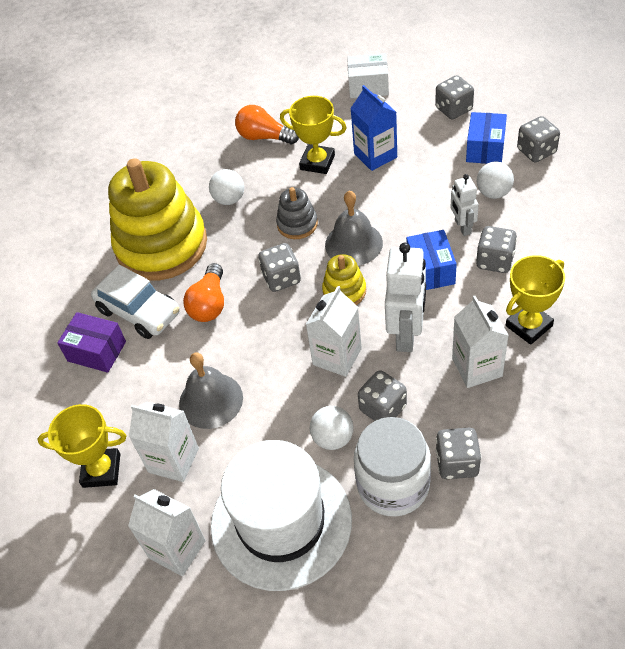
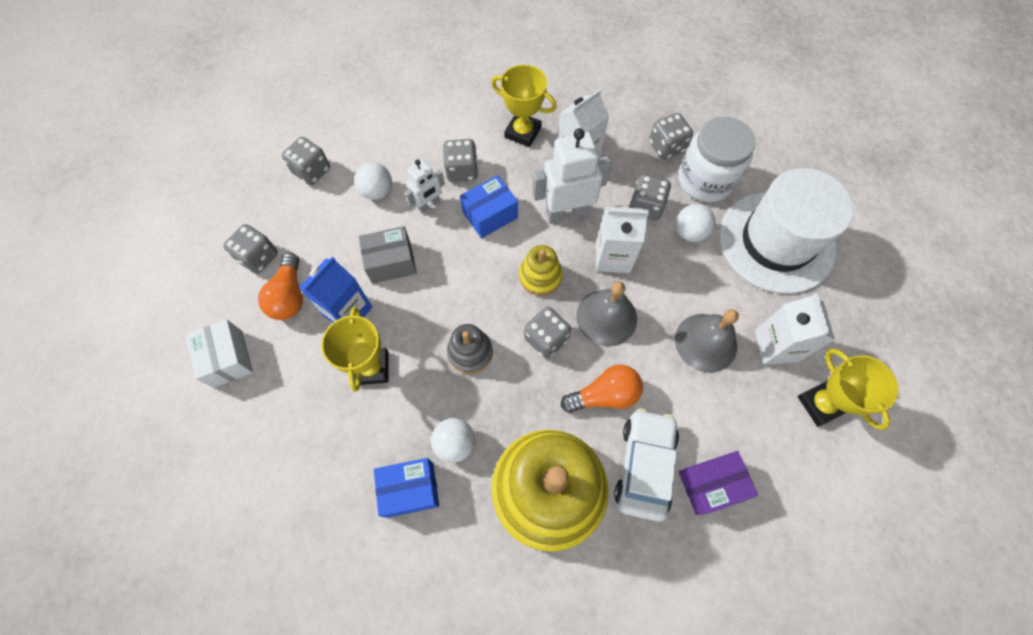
camera: 120 degrees left, 15 degrees up
purple box [57,312,126,373] -> purple box turned 75 degrees clockwise [679,451,758,515]
white carton [128,489,206,576] -> none
orange light bulb [235,105,299,144] -> orange light bulb moved to [258,253,303,320]
grey bell [325,191,383,266] -> grey bell moved to [576,282,637,346]
blue box [466,112,507,164] -> blue box moved to [374,458,439,518]
none -> grey box [359,226,417,284]

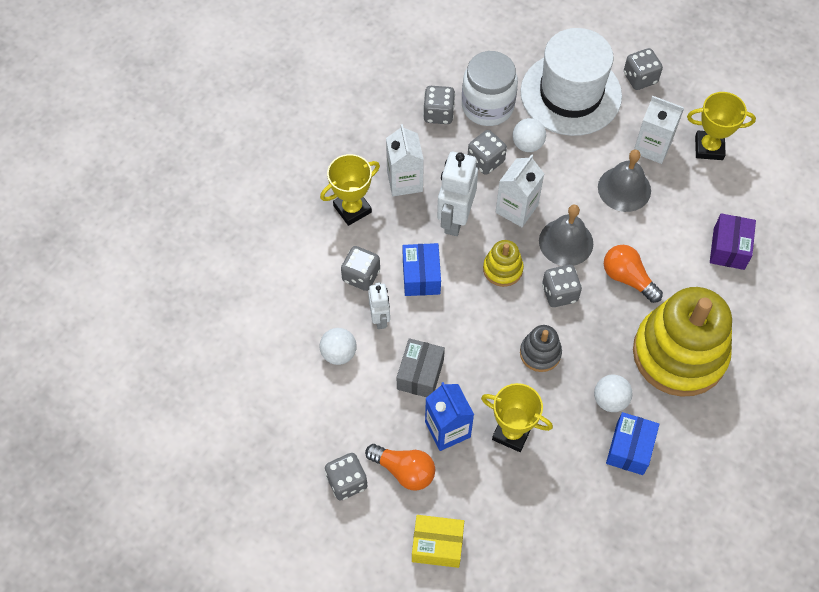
camera: 60 degrees left, 5 degrees down
white box [186,320,253,388] -> yellow box [412,515,464,568]
grey dice [282,137,330,185] -> grey dice moved to [624,48,663,90]
orange light bulb [561,365,643,413] -> orange light bulb turned 60 degrees counterclockwise [604,245,663,303]
white car [614,408,679,522] -> none

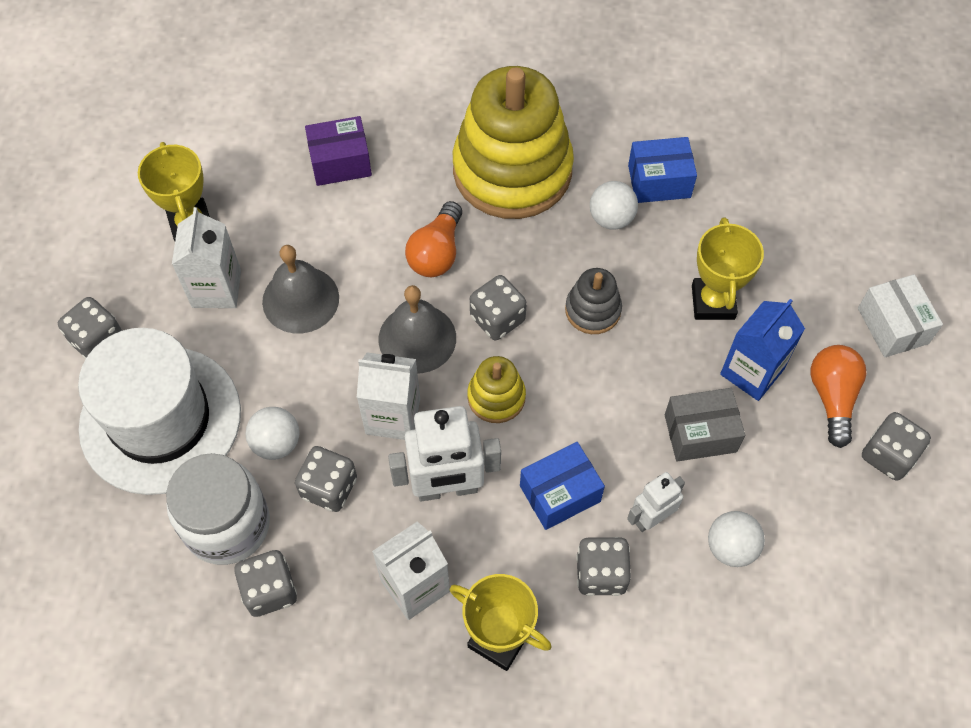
camera: 115 degrees left, 0 degrees up
yellow box [412,515,464,568] -> white box [858,274,943,357]

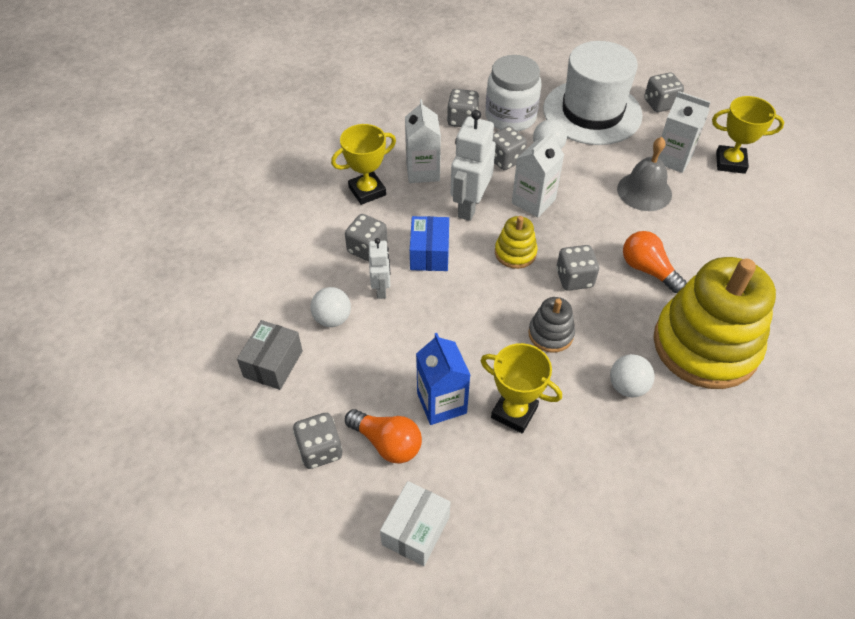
camera: 120 degrees right, 10 degrees down
purple box [305,116,372,186] -> none
grey bell [379,285,456,373] -> none
blue box [628,137,697,203] -> none
grey box [665,388,745,462] -> grey box moved to [237,320,303,390]
white box [858,274,943,357] -> white box turned 75 degrees counterclockwise [380,481,450,566]

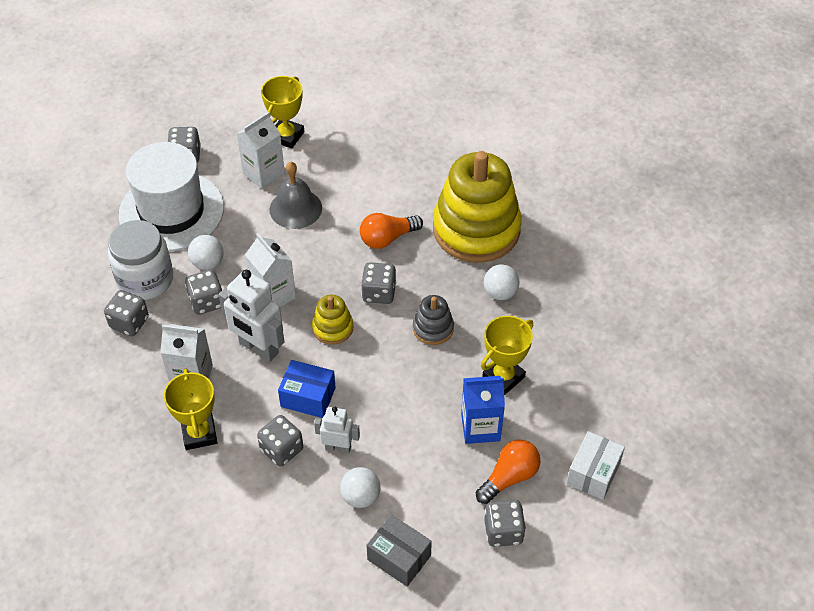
camera: 75 degrees left, 0 degrees up
white box [380,481,450,566] -> white box turned 75 degrees clockwise [567,431,625,500]

